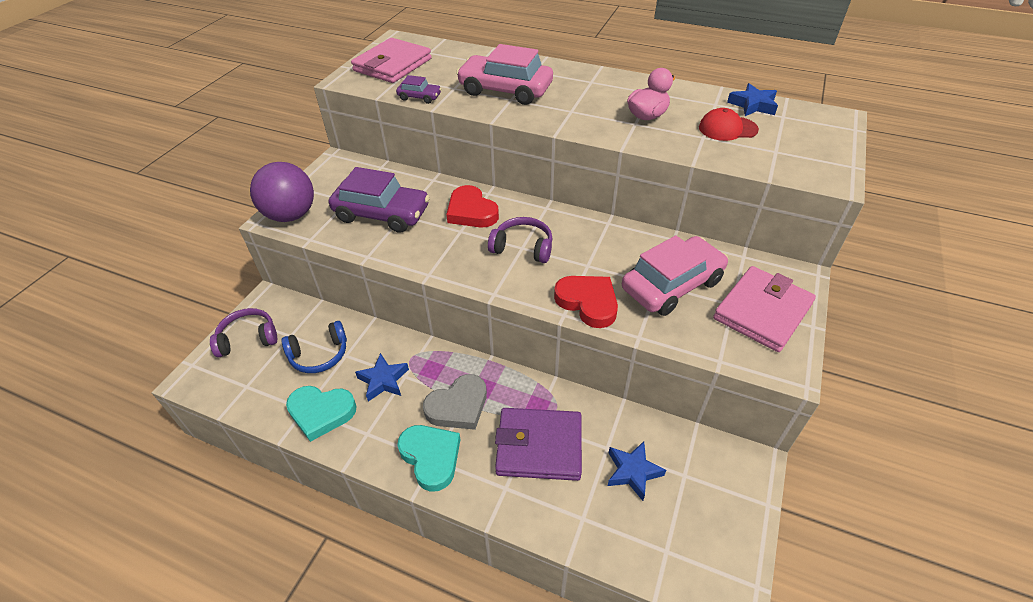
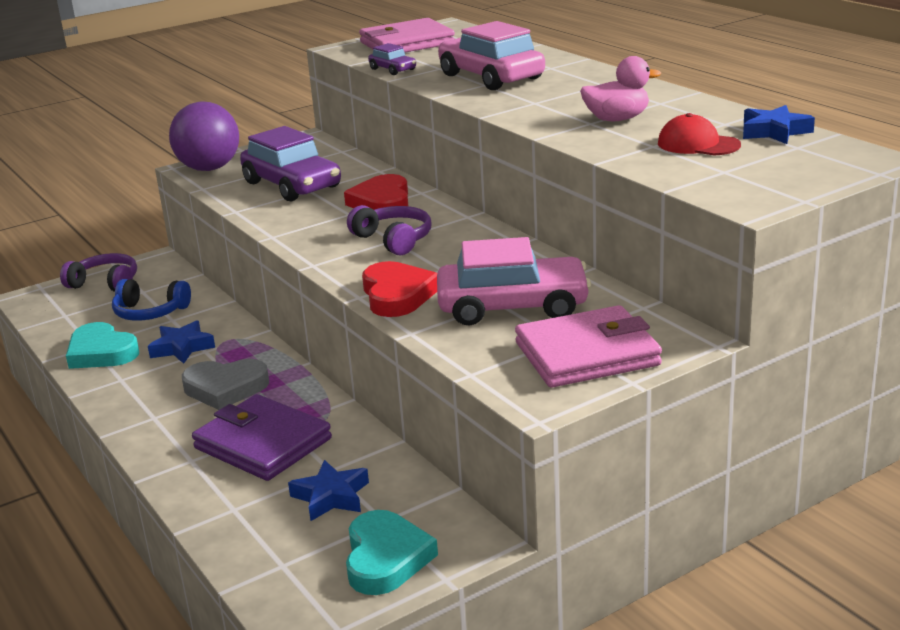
camera: 35 degrees right, 20 degrees down
turquoise heart [397,425,461,492] -> turquoise heart moved to [346,510,438,595]

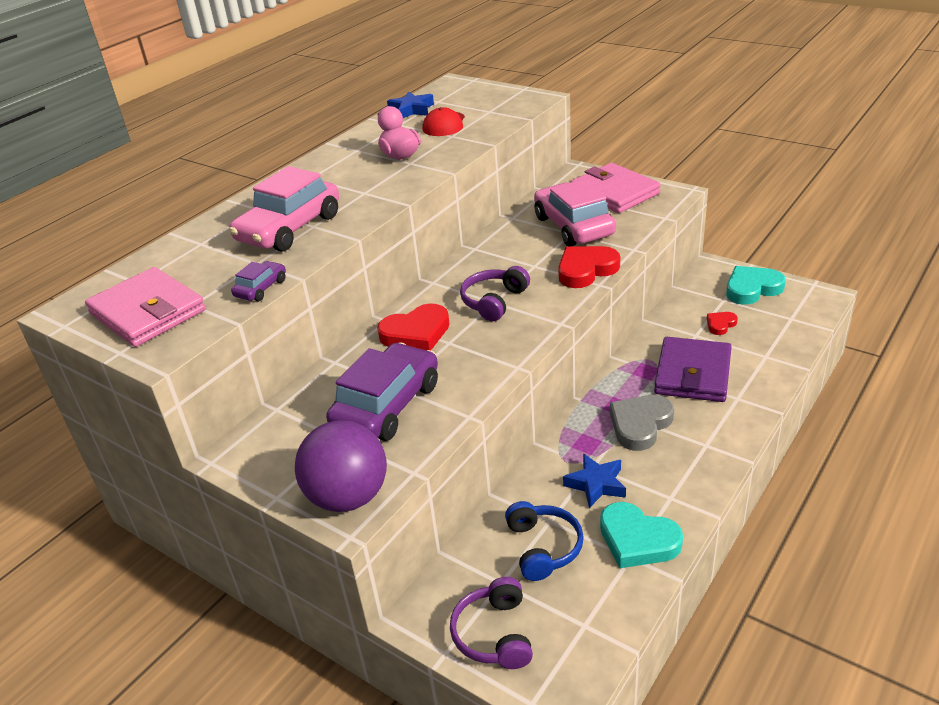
camera: 110 degrees left, 10 degrees up
turquoise heart [66,322,139,369] -> turquoise heart turned 105 degrees clockwise [600,502,683,568]
grey heart [182,359,269,410] -> grey heart turned 120 degrees counterclockwise [610,395,674,451]
blue star [288,460,369,521] -> red heart [707,312,738,335]

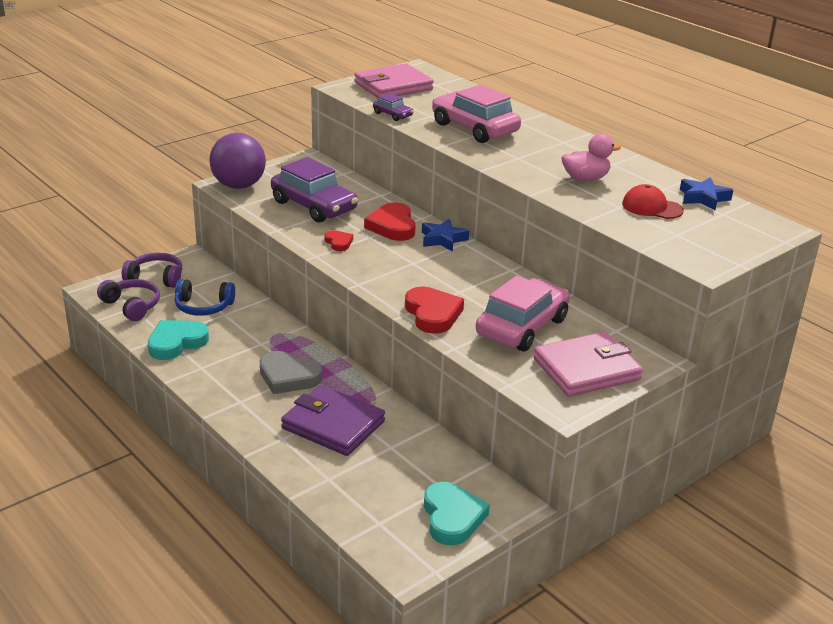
camera: 100 degrees right, 5 degrees down
purple headphones [460,266,530,321] -> purple headphones moved to [97,279,160,321]
pink car [534,179,616,246] -> pink car turned 45 degrees counterclockwise [476,276,570,351]
blue star [563,453,626,508] -> blue star moved to [422,219,469,252]
grey heart [610,395,674,451] -> grey heart turned 150 degrees clockwise [260,351,322,394]
red heart [707,312,738,335] -> red heart moved to [325,230,353,251]

